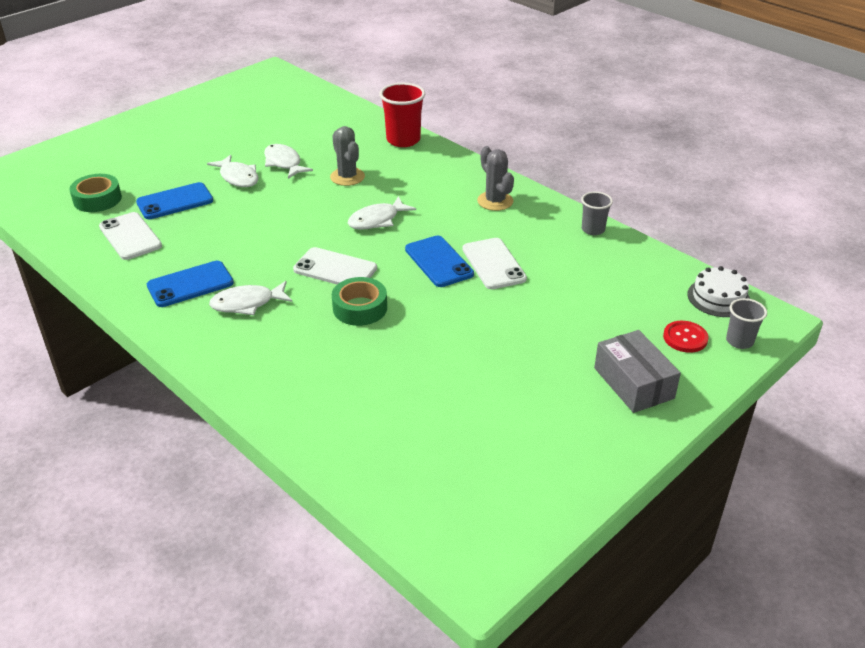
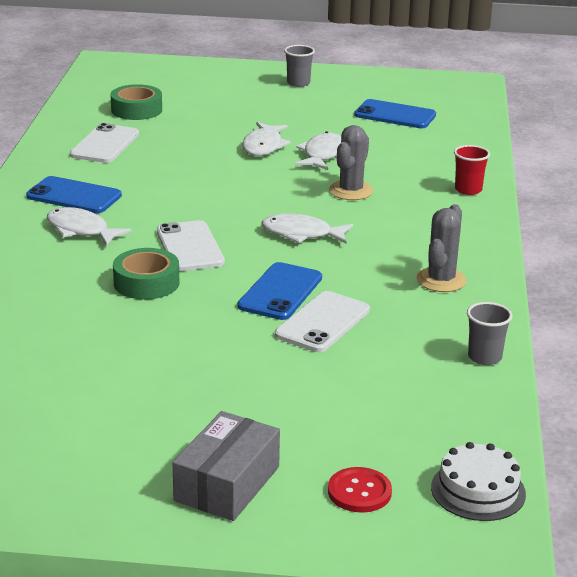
camera: 50 degrees right, 10 degrees down
blue phone [136,182,213,219] -> blue phone moved to [354,99,436,128]
red cup [379,83,425,147] -> red cup [454,145,490,195], size x0.60
grey cup [726,298,767,349] -> grey cup moved to [284,45,315,87]

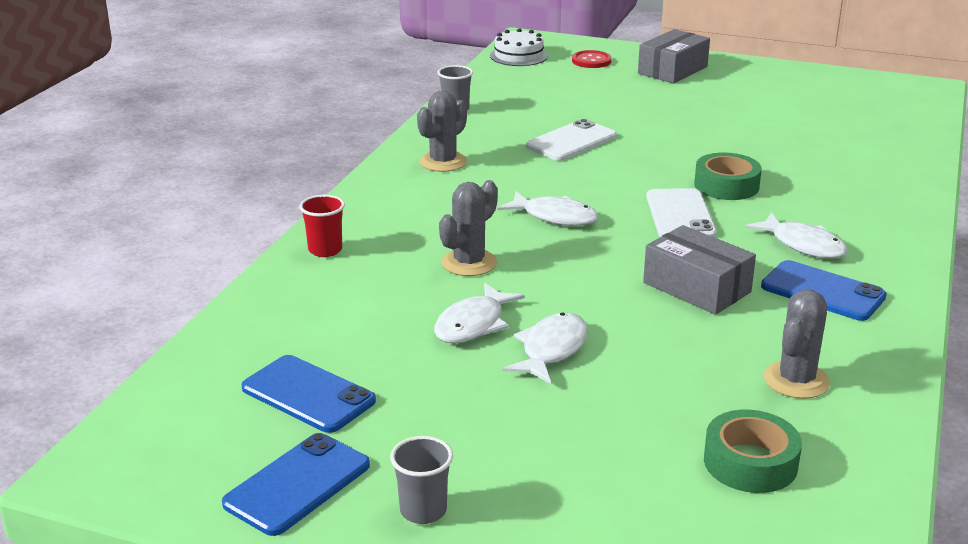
camera: 165 degrees left, 0 degrees up
white phone [70,123,139,163] -> grey cactus [764,289,830,399]
blue phone [238,262,322,320] -> blue phone moved to [222,433,370,536]
none -> grey box [643,225,756,315]

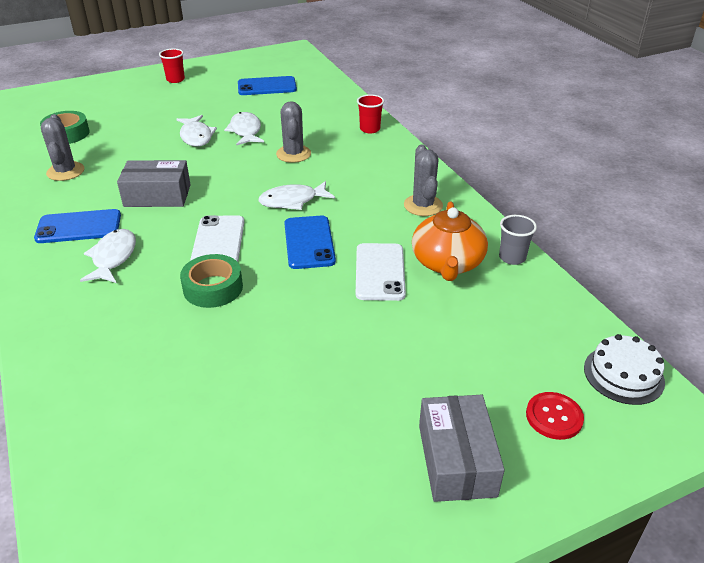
camera: 135 degrees right, 10 degrees up
blue phone [222,433,370,536] -> blue phone moved to [284,216,336,269]
grey cup [390,436,453,524] -> red cup [159,49,185,83]
white phone [646,188,717,237] -> white phone turned 45 degrees clockwise [190,215,244,262]
white fish [745,212,848,258] -> white fish turned 90 degrees clockwise [80,229,136,283]
none -> orange teapot [412,202,488,281]

